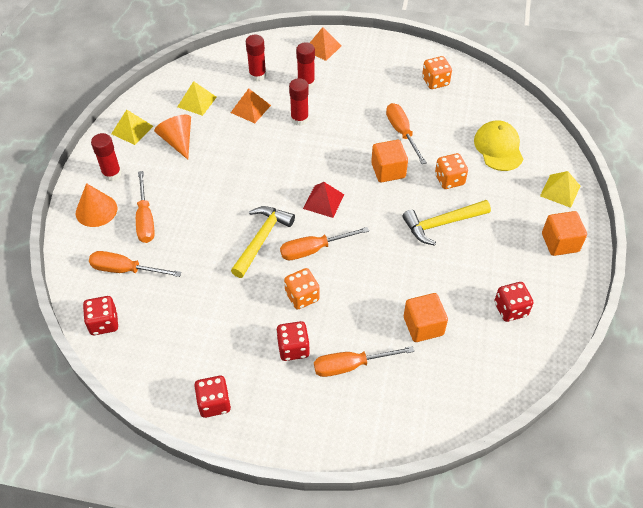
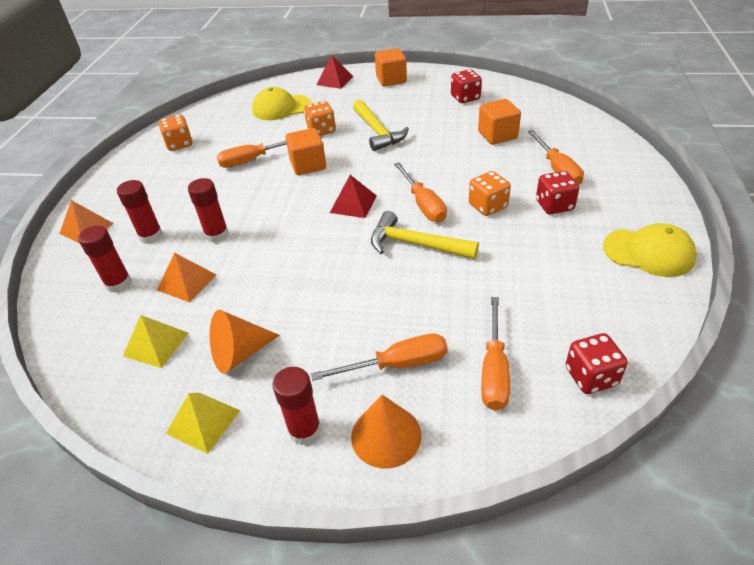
camera: 90 degrees left, 10 degrees down
red dice [194,376,231,418] -> yellow cap [603,223,697,277]
yellow pyramid [540,171,580,208] -> red pyramid [316,55,353,89]

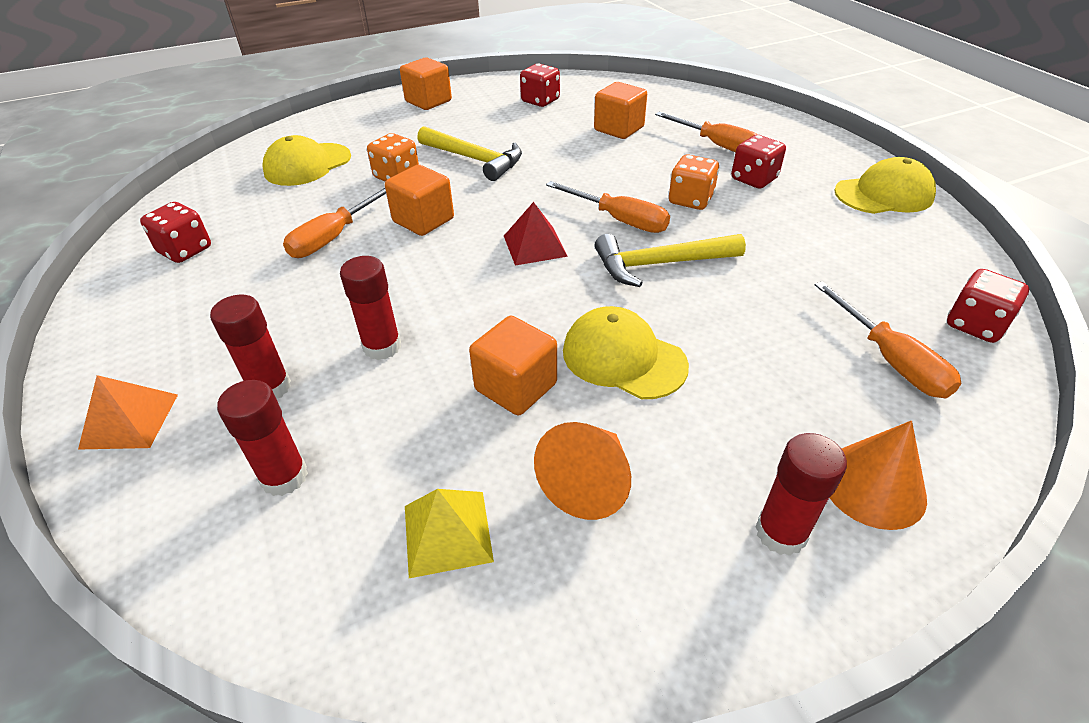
camera: 35 degrees left, 0 degrees up
orange pyramid [157,253,216,303] -> none
orange dice [159,115,192,151] -> red dice [140,202,211,263]
yellow pyramid [166,393,240,454] -> none
orange screwdriver [311,334,448,381] -> none
red pyramid [316,55,353,89] -> none
none -> orange cube [469,316,557,415]
none -> yellow cap [563,306,689,399]

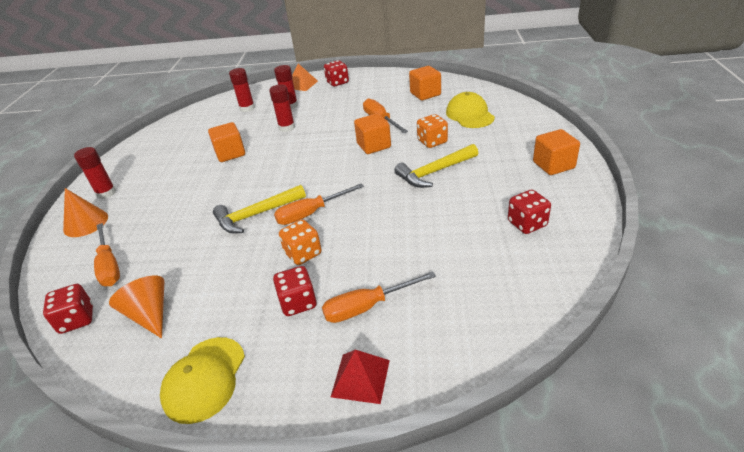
camera: 120 degrees right, 5 degrees down
red dice [140,202,211,263] -> red dice moved to [324,60,349,87]
yellow pyramid [405,489,494,578] -> none
red pyramid [504,202,568,266] -> red pyramid moved to [331,350,390,404]
orange cone [534,422,631,520] -> orange cone moved to [109,276,165,339]
yellow cap [563,306,689,399] -> none
orange cube [594,82,647,139] -> orange cube moved to [409,66,441,100]
yellow hammer [595,234,746,287] -> yellow hammer turned 135 degrees counterclockwise [213,185,306,234]
orange screwdriver [815,281,962,398] -> orange screwdriver turned 120 degrees counterclockwise [94,223,120,286]

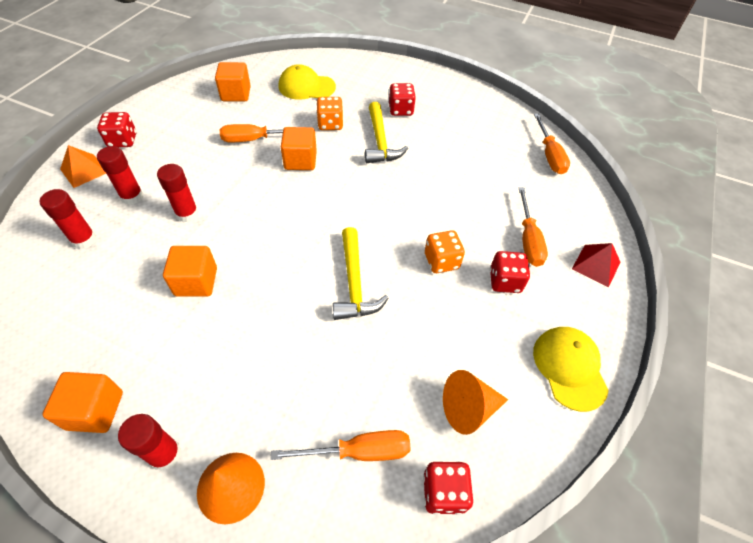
camera: 75 degrees left, 15 degrees up
yellow cap [160,337,245,424] -> yellow cap turned 135 degrees counterclockwise [533,327,609,412]
orange screwdriver [274,183,364,225] -> orange screwdriver moved to [534,114,570,174]
red dice [508,190,551,234] -> red dice moved to [389,83,416,116]
orange cube [533,129,580,175] -> orange cube moved to [42,372,123,433]

